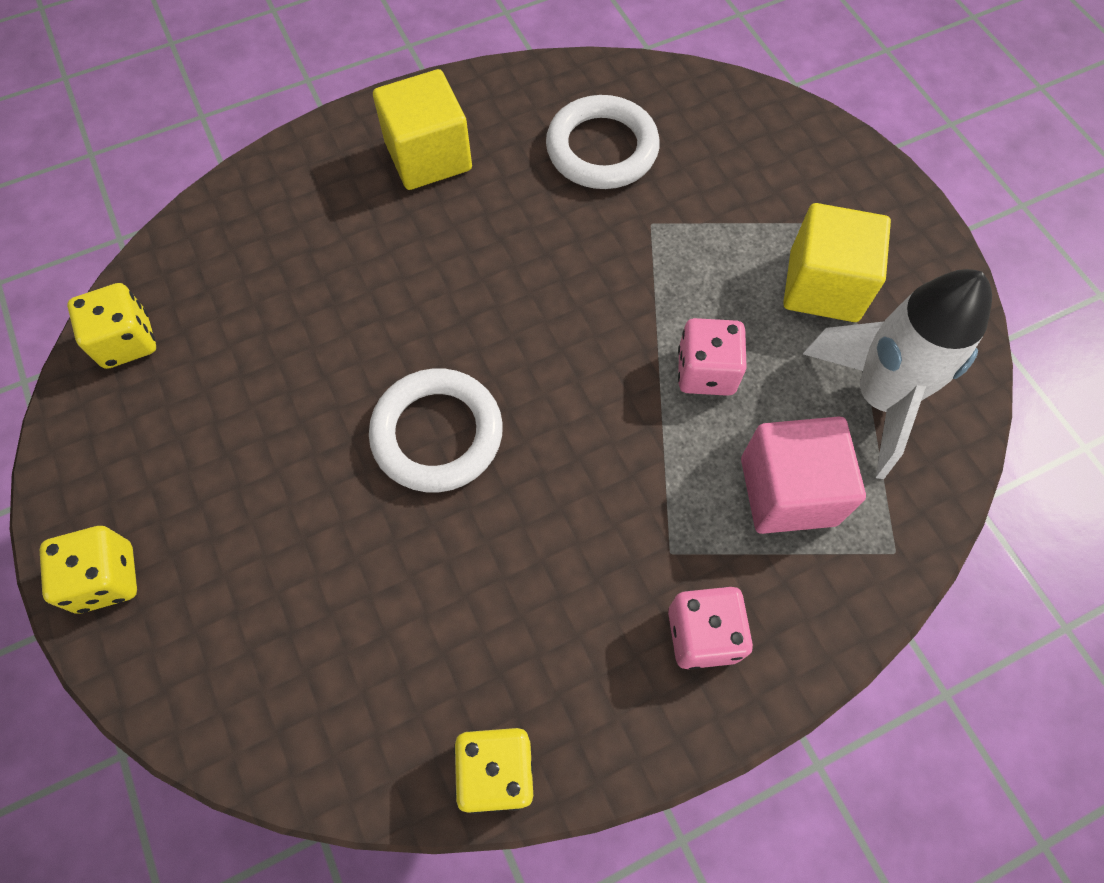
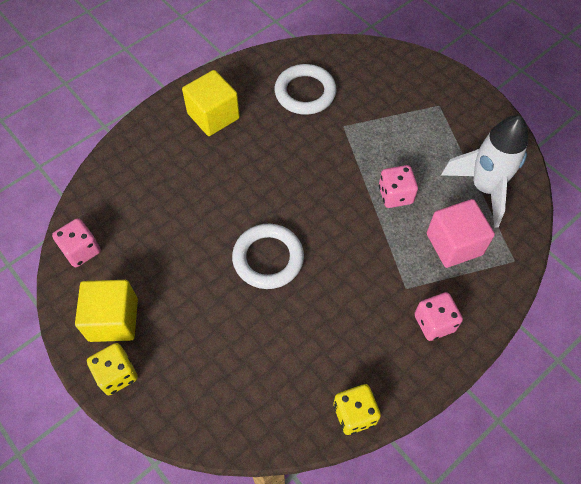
camera: 15 degrees left, 5 degrees down
yellow dice [67,283,156,369] -> pink dice [52,218,101,267]
yellow cube [783,203,891,322] -> yellow cube moved to [75,280,138,342]

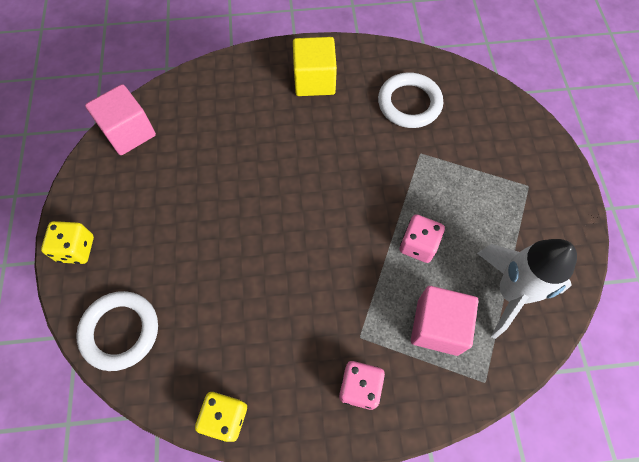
camera: 35 degrees right, 5 degrees up
pink dice [52,218,101,267] -> pink cube [85,84,156,155]
yellow cube [75,280,138,342] -> none
white ring [232,224,304,289] -> white ring moved to [76,291,158,371]

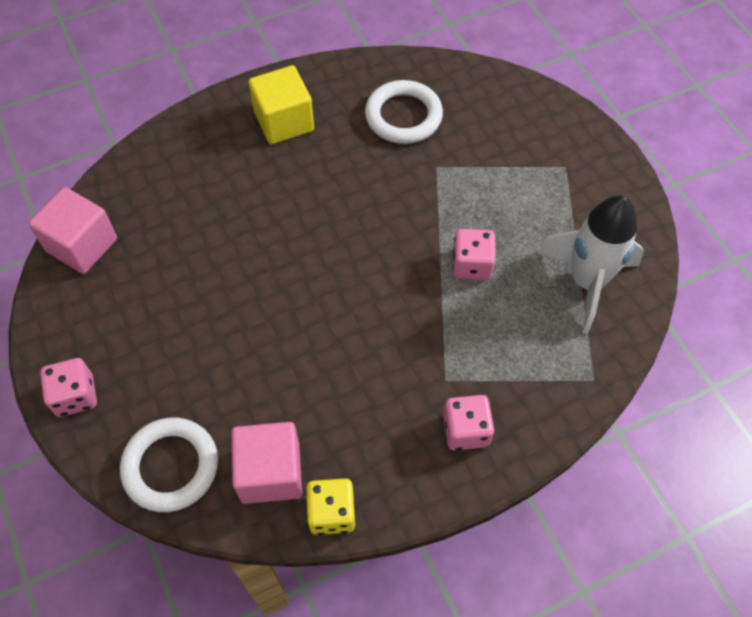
camera: 20 degrees left, 5 degrees down
yellow dice [41,221,94,264] -> pink dice [40,358,97,417]
pink cube [411,286,478,356] -> pink cube moved to [231,422,302,504]

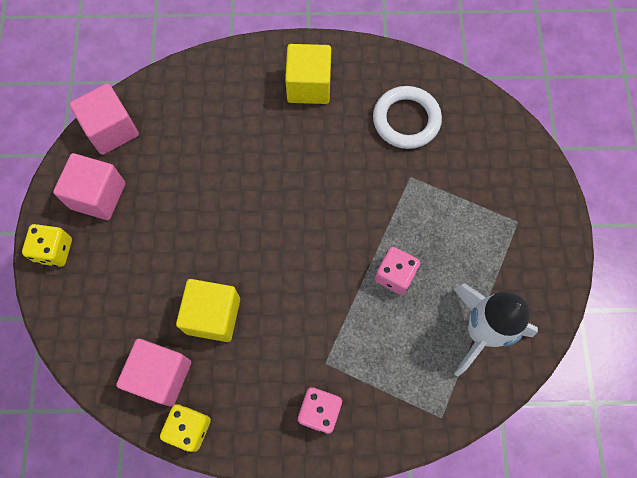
camera: 25 degrees right, 10 degrees up
pink dice [40,358,97,417] -> yellow dice [22,224,72,267]
white ring [120,417,218,512] -> none
none -> pink cube [53,153,125,220]
none -> yellow cube [176,279,240,342]

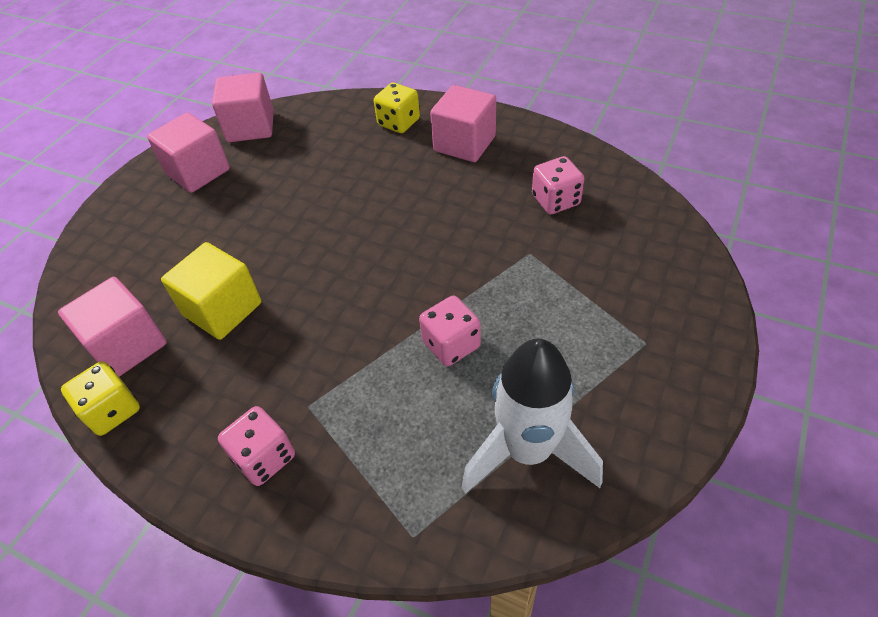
camera: 30 degrees right, 20 degrees down
yellow dice [22,224,72,267] -> yellow dice moved to [374,83,420,133]
yellow cube [285,44,331,104] -> pink cube [430,85,496,162]
white ring [373,86,442,149] -> pink dice [532,156,584,214]

